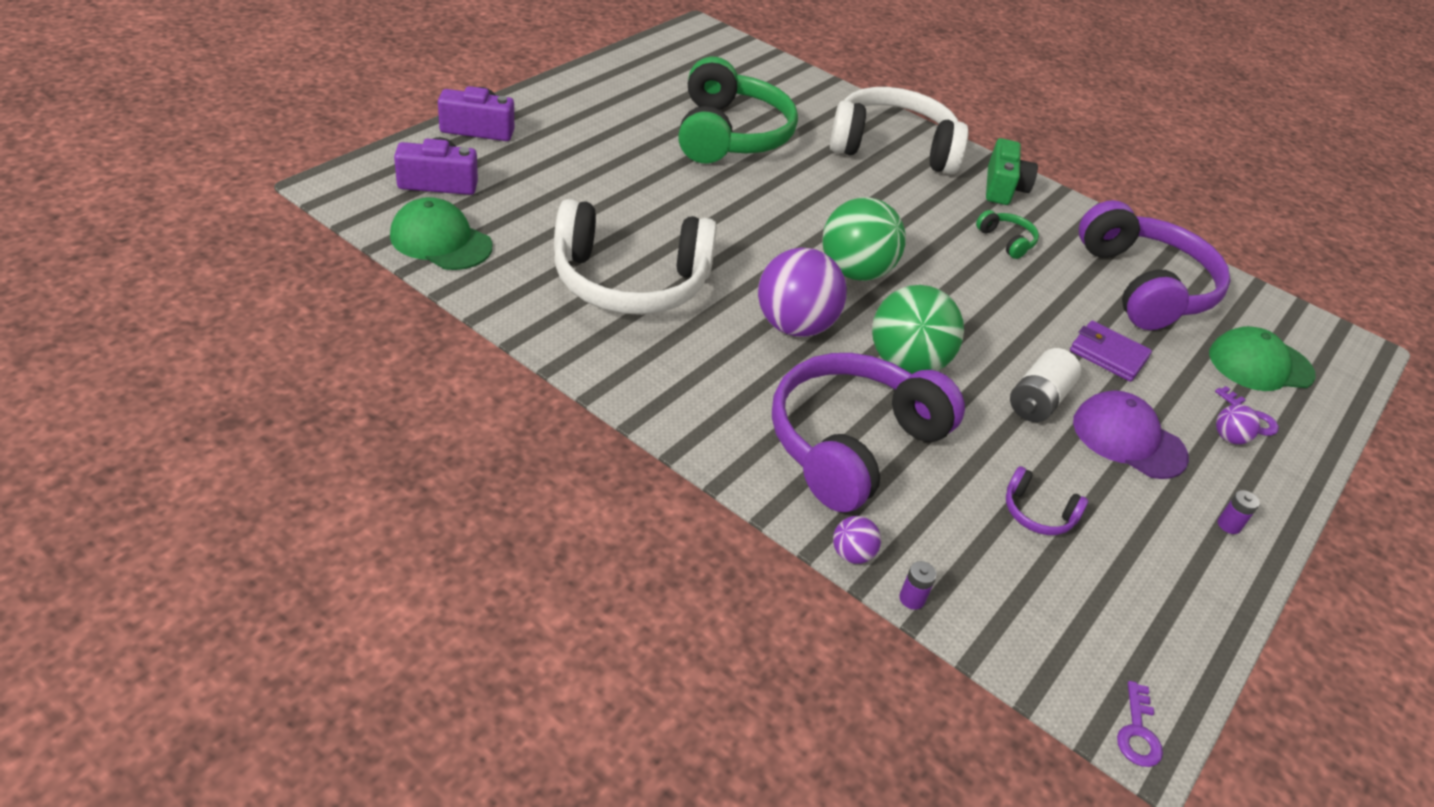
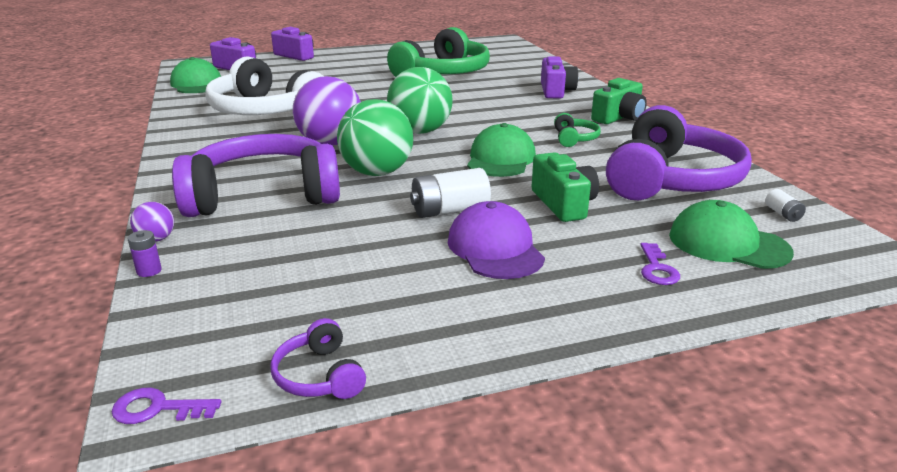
camera: 40 degrees right, 15 degrees down
white headphones [830,87,968,174] -> purple camera [541,56,578,98]
purple headphones [1006,466,1088,535] -> purple headphones moved to [270,318,366,399]
purple wallet [1070,321,1152,382] -> green camera [532,152,599,222]
purple key [1117,681,1163,767] -> purple key turned 45 degrees clockwise [112,388,221,424]
purple ball [1216,404,1261,444] -> none
purple battery [1218,490,1260,534] -> none
none -> green cap [467,123,536,177]
none -> white battery [765,189,806,222]

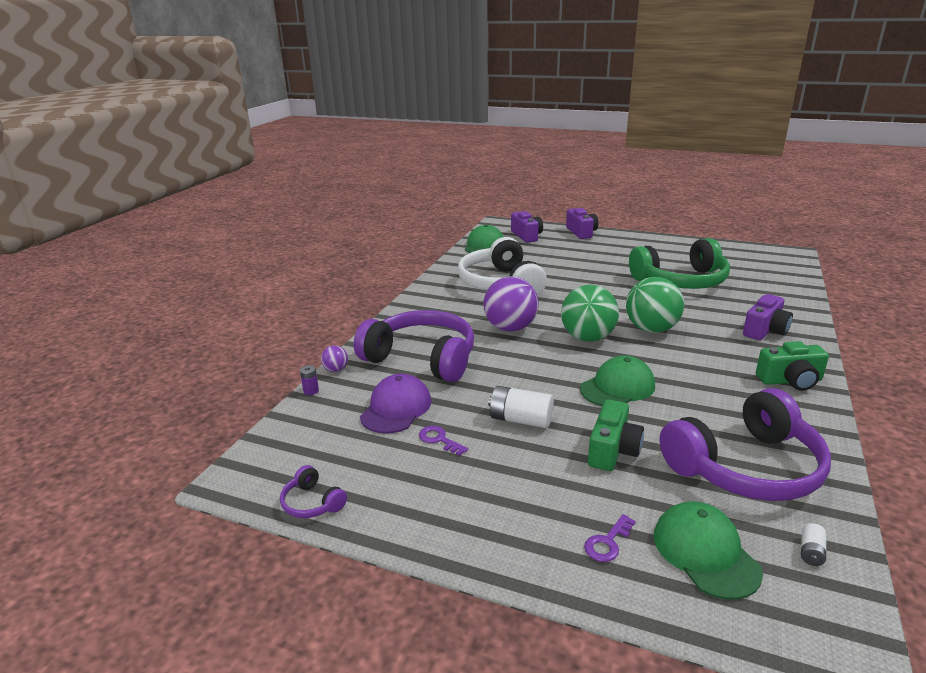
camera: 40 degrees right, 0 degrees up
purple key [112,388,221,424] -> purple key moved to [419,426,468,456]
purple headphones [270,318,366,399] -> purple headphones turned 60 degrees counterclockwise [280,465,347,518]
green ball [337,99,413,176] -> green ball moved to [626,277,684,333]
purple cap [448,201,545,279] -> purple cap moved to [360,374,431,434]
green headphones [554,113,601,147] -> none

